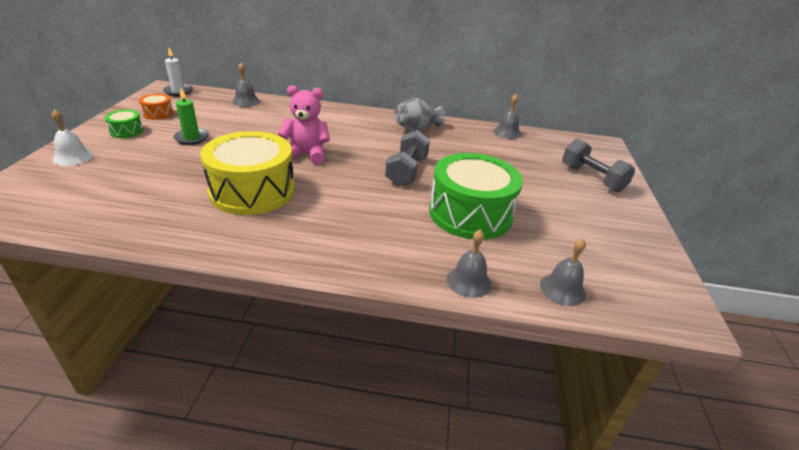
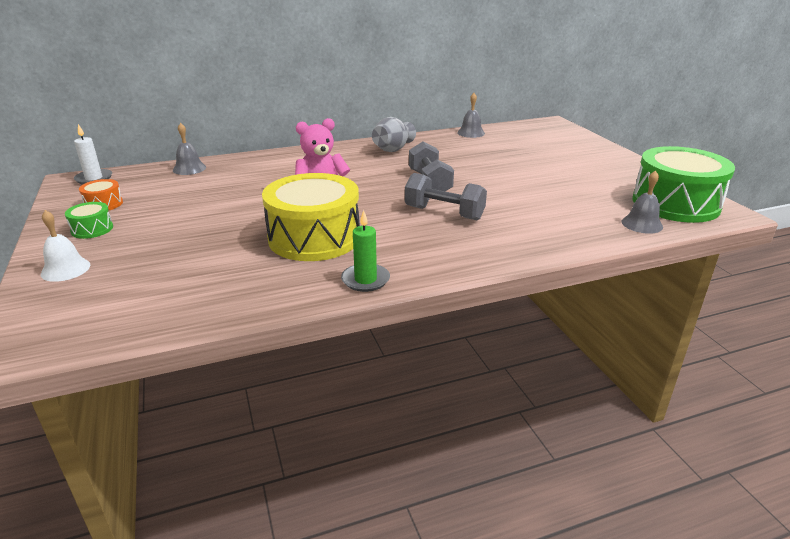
camera: 25 degrees left, 5 degrees down
green candle [173,88,209,145] -> green candle moved to [341,210,390,292]
green drum [429,153,523,240] -> green drum moved to [632,146,735,223]
grey bell [447,230,491,298] -> none
grey dumbbell [562,139,635,192] -> grey dumbbell moved to [405,173,487,220]

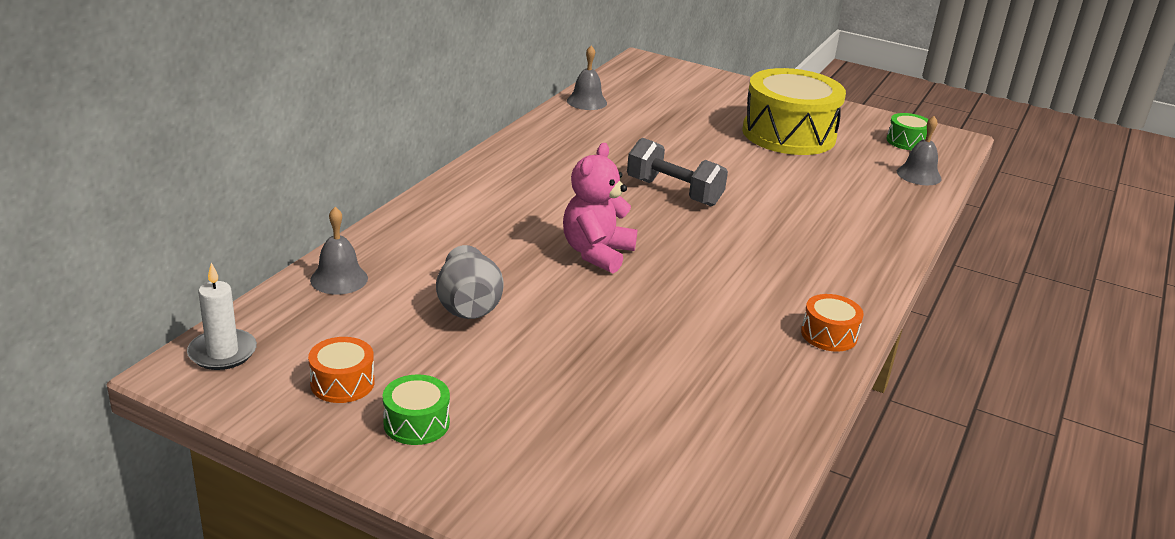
camera: 45 degrees left, 0 degrees up
white bell [41,210,90,282] -> none
yellow drum [262,173,360,261] -> yellow drum moved to [742,68,846,155]
green candle [341,210,390,292] -> orange drum [801,294,864,352]
grey vase [372,117,416,152] -> grey vase moved to [436,245,503,319]
grey dumbbell [405,173,487,220] -> none
green drum [632,146,735,223] -> green drum [886,113,929,150], size x0.43

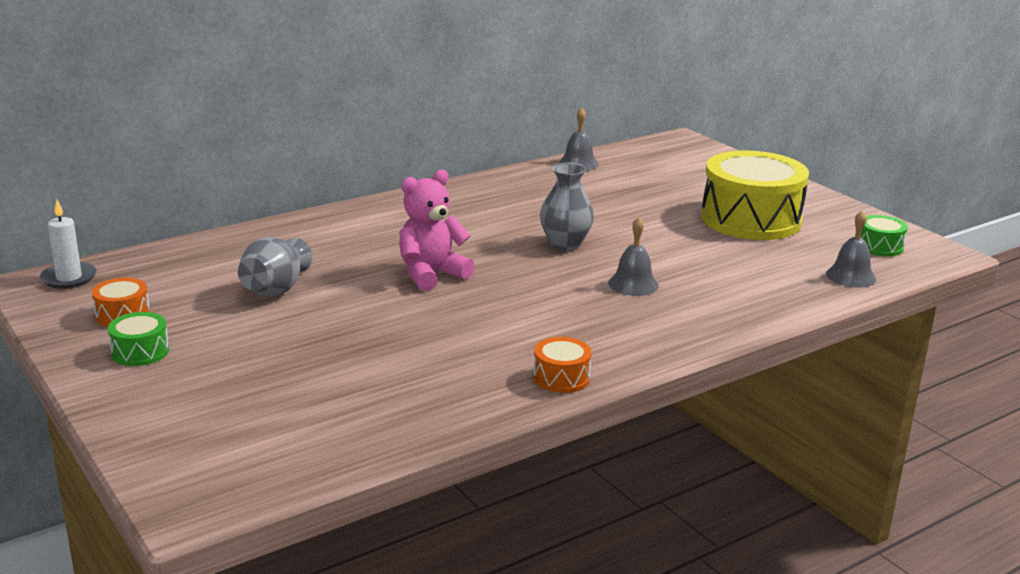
camera: 30 degrees right, 5 degrees down
grey bell [310,207,368,295] -> grey bell moved to [608,217,659,296]
grey dumbbell [627,138,728,206] -> grey vase [540,163,594,251]

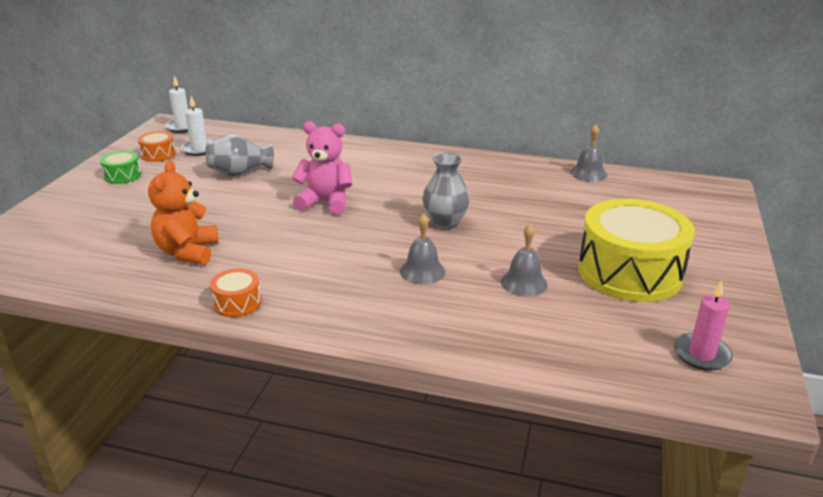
camera: 50 degrees right, 5 degrees up
grey bell [826,211,876,288] -> grey bell moved to [501,224,548,297]
green drum [860,215,908,256] -> pink candle [674,280,733,370]
none -> orange teddy bear [148,161,218,265]
none -> white candle [181,96,213,156]

